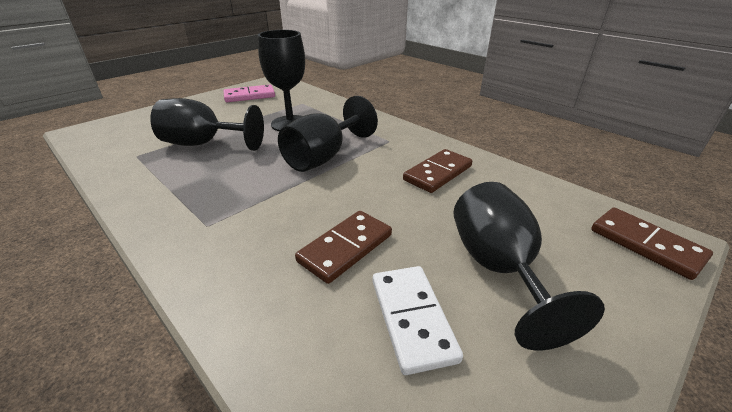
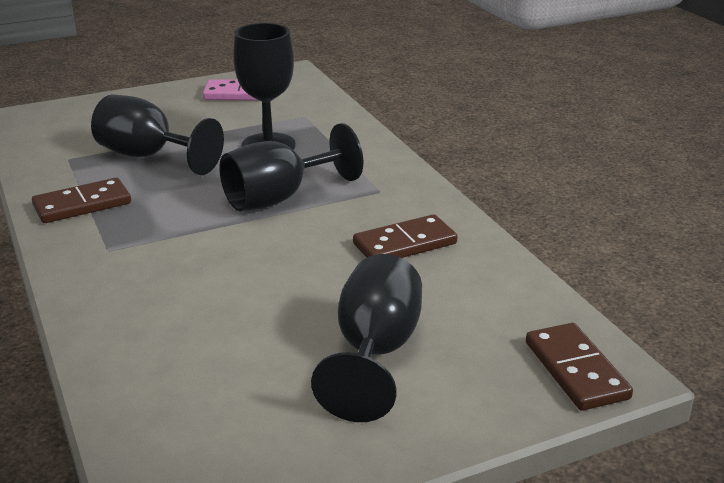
camera: 20 degrees right, 5 degrees down
brown domino [295,211,392,284] -> brown domino moved to [32,178,131,223]
white domino [373,266,463,375] -> none

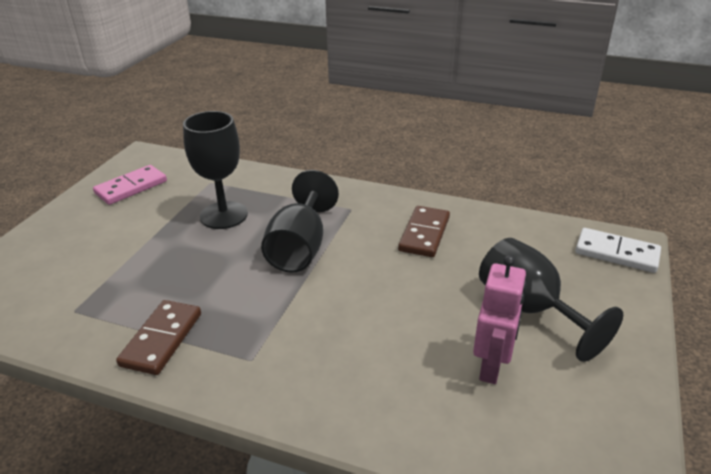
camera: 45 degrees left, 5 degrees up
black goblet [91,94,224,175] -> none
brown domino [526,323,633,411] -> white domino [575,228,661,273]
none -> pink robot [473,255,527,384]

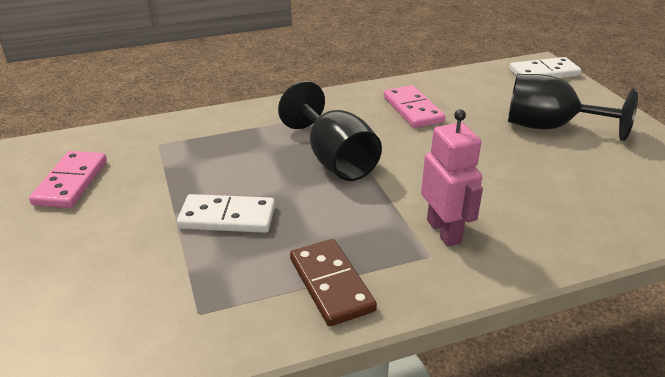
camera: 40 degrees left, 0 degrees up
black goblet [183,111,248,229] -> none
brown domino [398,206,450,257] -> pink domino [384,85,445,128]
pink robot [473,255,527,384] -> pink robot moved to [421,110,483,247]
none -> white domino [177,194,275,233]

